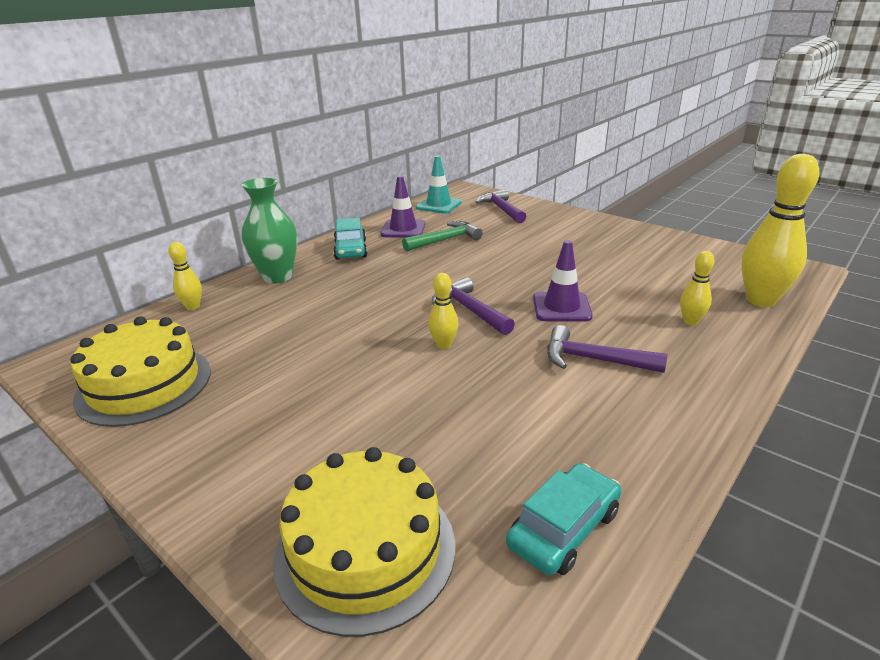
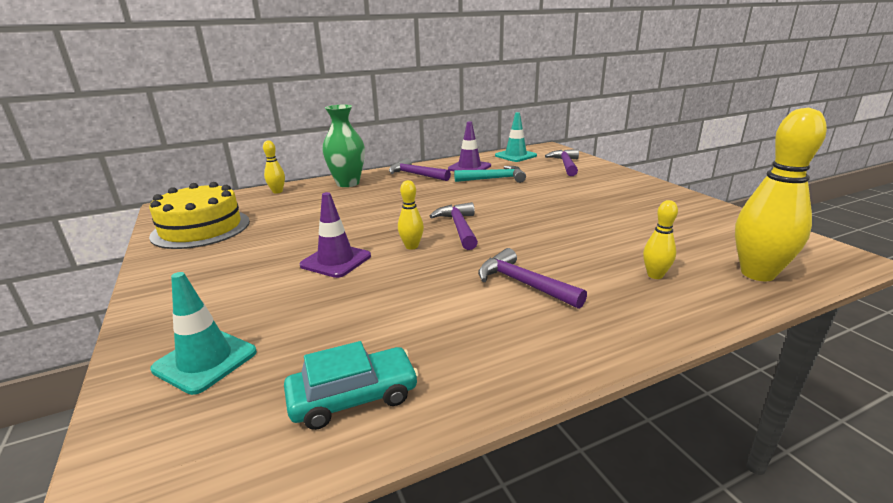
camera: 25 degrees right, 5 degrees down
yellow cake [273,447,455,637] -> turquoise traffic cone [150,272,257,395]
turquoise car [333,218,368,260] -> purple hammer [389,158,451,181]
green hammer [402,221,483,251] -> turquoise hammer [454,166,526,183]
purple traffic cone [533,240,593,322] -> purple traffic cone moved to [300,192,371,278]

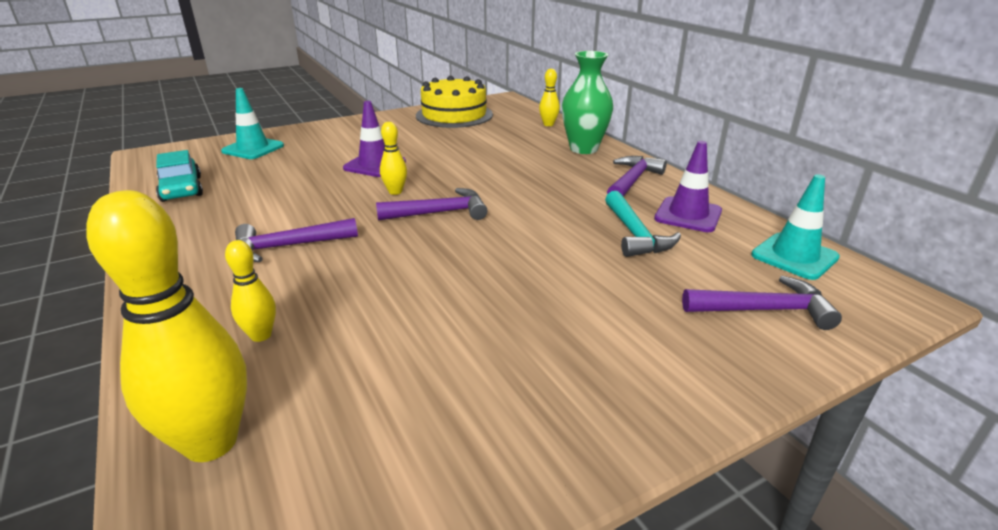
camera: 85 degrees right, 5 degrees up
purple hammer [478,248,587,309] -> purple hammer turned 150 degrees counterclockwise [235,218,358,262]

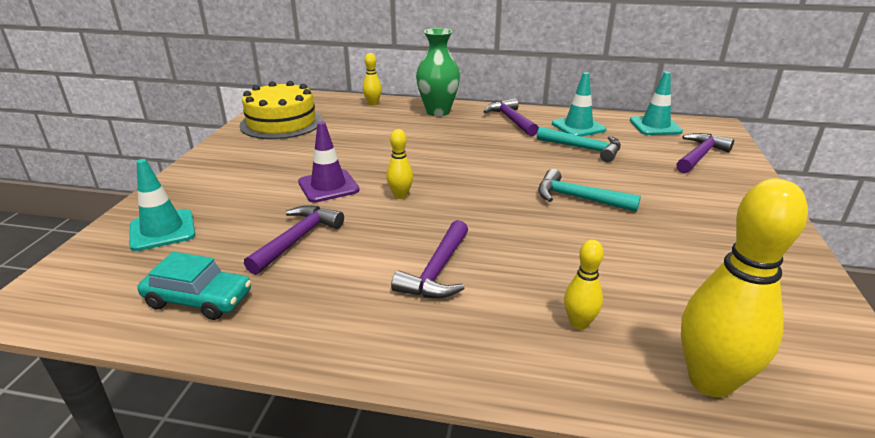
camera: 50 degrees left, 0 degrees up
purple hammer [376,188,488,220] -> purple hammer moved to [244,205,344,275]
purple traffic cone [654,141,722,232] -> turquoise traffic cone [552,72,606,137]
none -> turquoise hammer [538,169,641,212]

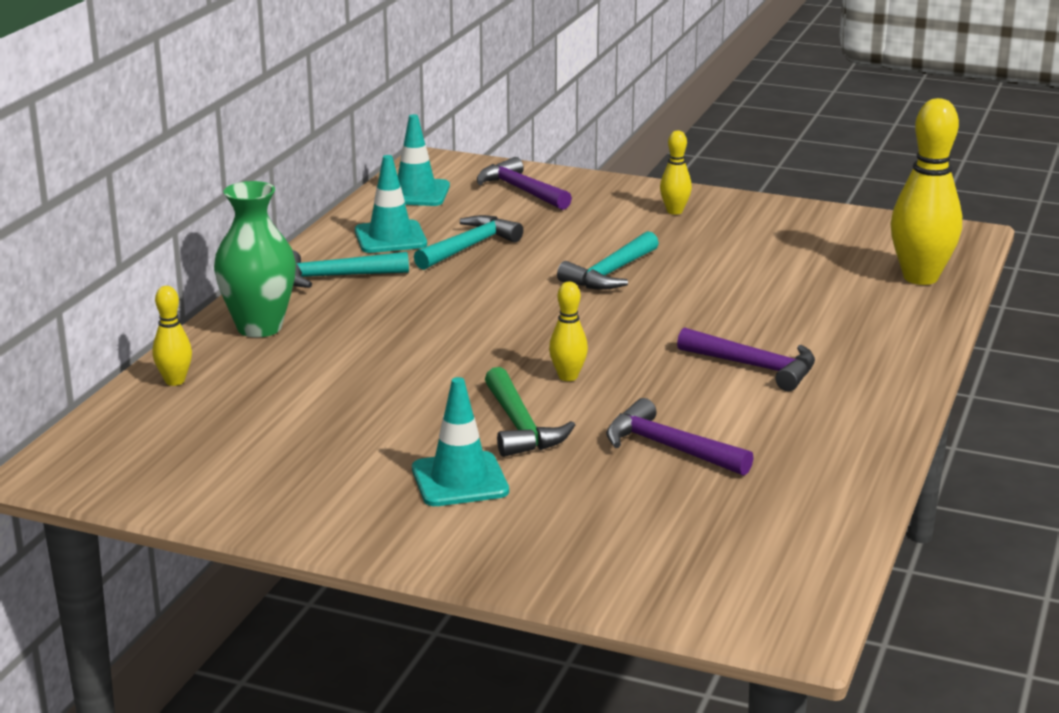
camera: 80 degrees left, 5 degrees down
turquoise traffic cone [129,159,195,251] -> turquoise traffic cone moved to [412,377,509,506]
turquoise car [138,252,251,320] -> none
yellow cake [239,81,323,139] -> none
purple traffic cone [298,122,360,203] -> green hammer [485,367,575,457]
purple hammer [483,98,539,136] -> turquoise hammer [292,250,409,288]
yellow bowling pin [564,240,604,330] -> yellow bowling pin moved to [660,131,692,215]

